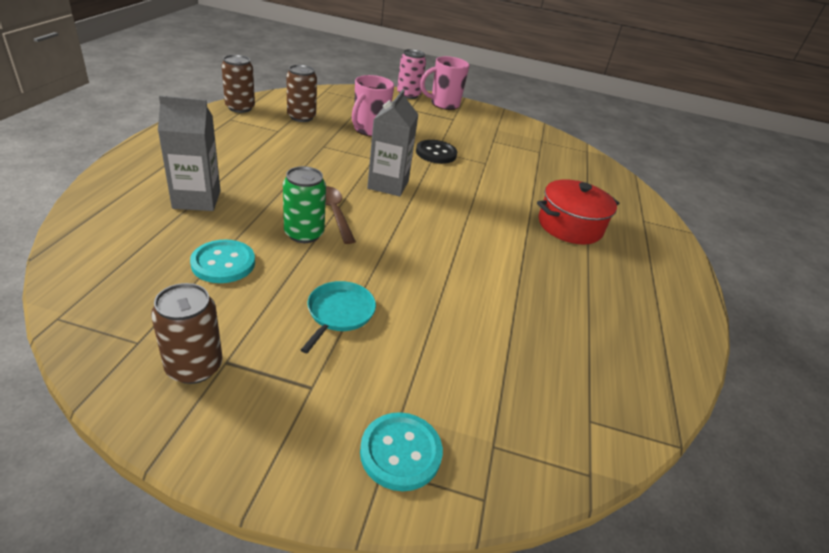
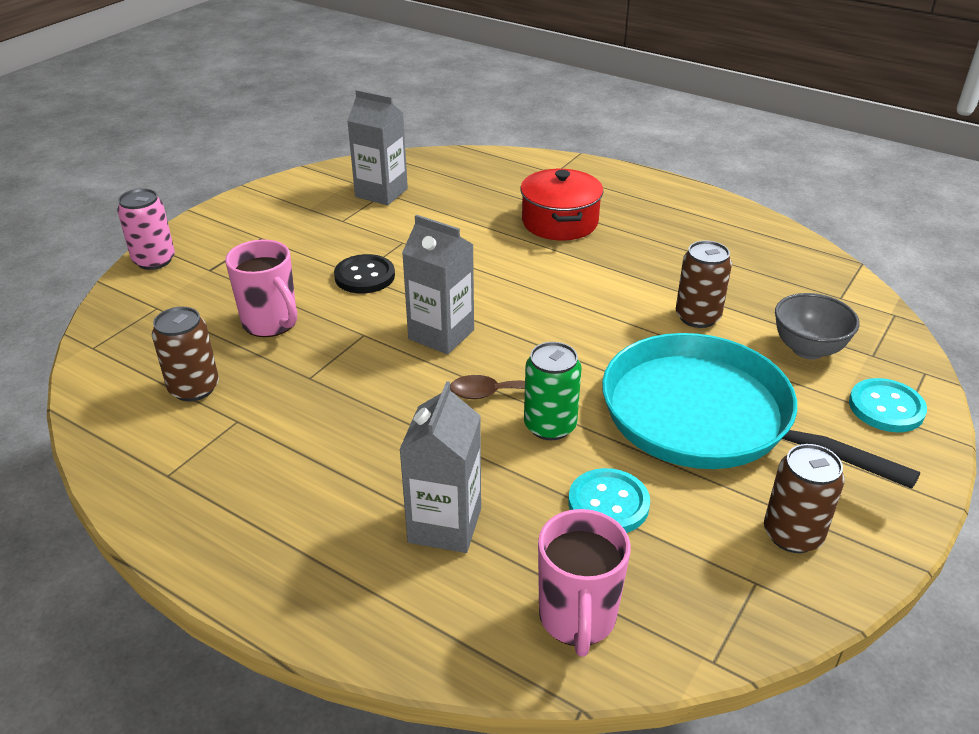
camera: 65 degrees left, 0 degrees up
brown can [221,55,255,113] -> brown can moved to [676,241,732,328]
turquoise pan [301,281,376,353] -> turquoise pan [602,333,920,489], size x2.49
pink mug [420,56,469,110] -> pink mug moved to [538,509,631,657]
none -> grey carton [347,90,408,205]
none -> grey bowl [775,293,860,359]

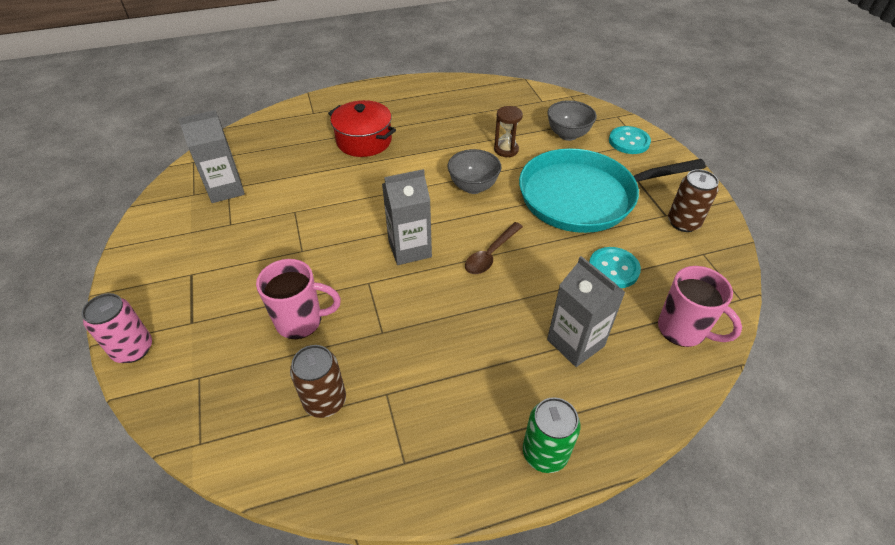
camera: 50 degrees left, 10 degrees up
black button [334,254,395,294] -> none
green can [524,342,582,440] -> green can moved to [523,397,580,473]
brown can [676,241,732,328] -> brown hourglass [494,106,523,157]
none -> grey bowl [448,149,501,194]

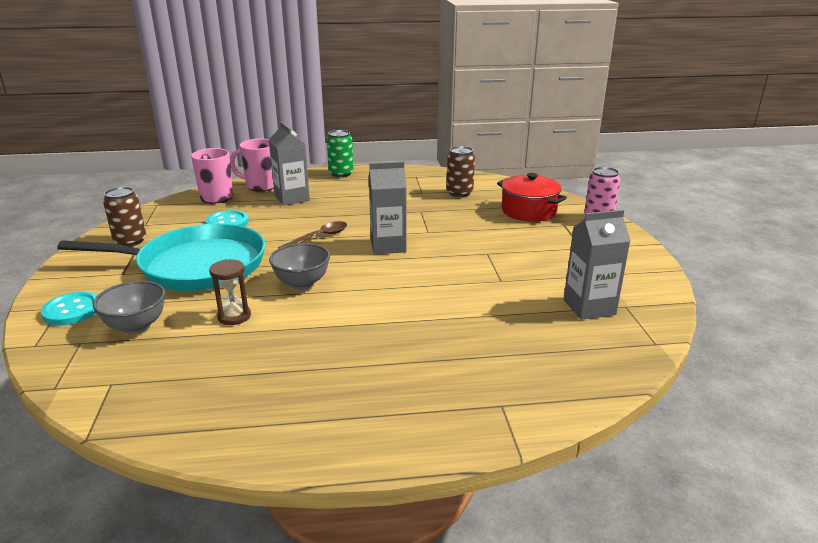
camera: 170 degrees left, 20 degrees down
pink mug [256,259,341,339] -> pink mug moved to [230,139,274,192]
red pot [328,100,396,157] -> red pot moved to [497,173,567,222]

